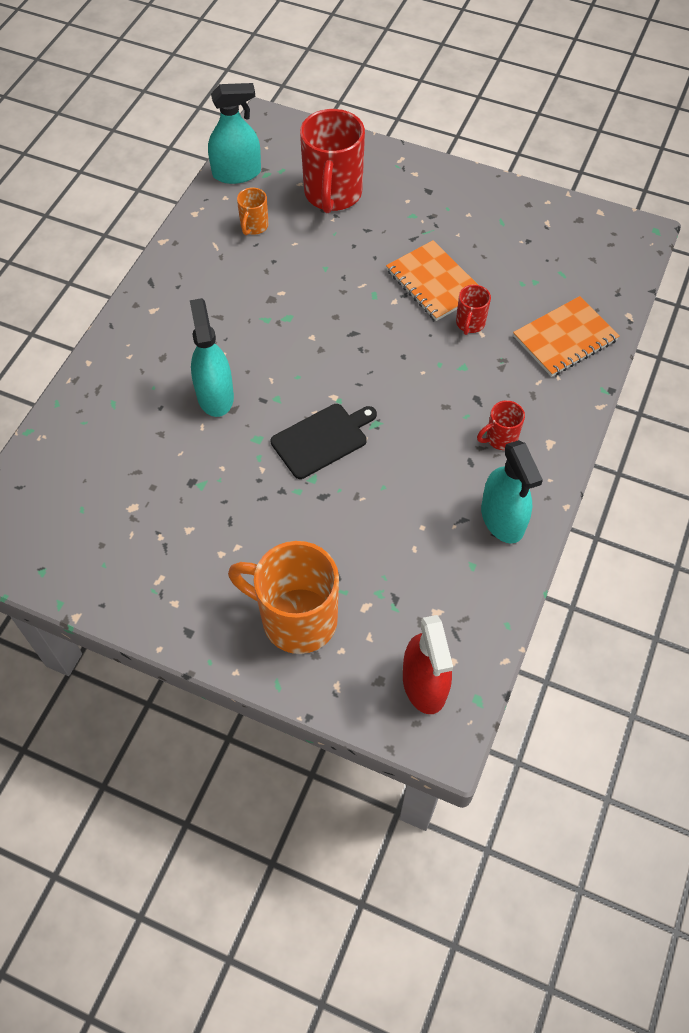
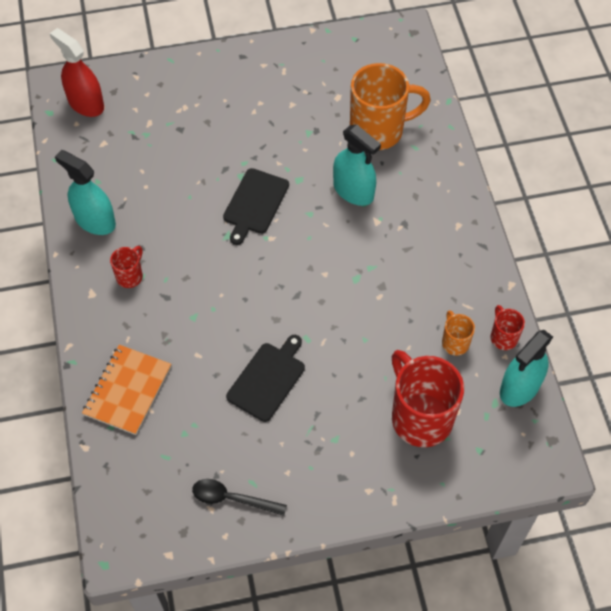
camera: 145 degrees right, 0 degrees up
orange mug [228,541,339,654] -> orange mug moved to [350,63,431,150]
orange notebook [386,240,478,321] -> black cutting board [226,335,305,422]
red mug [456,285,491,335] -> red mug moved to [491,305,525,350]
none -> black spoon [192,479,287,516]

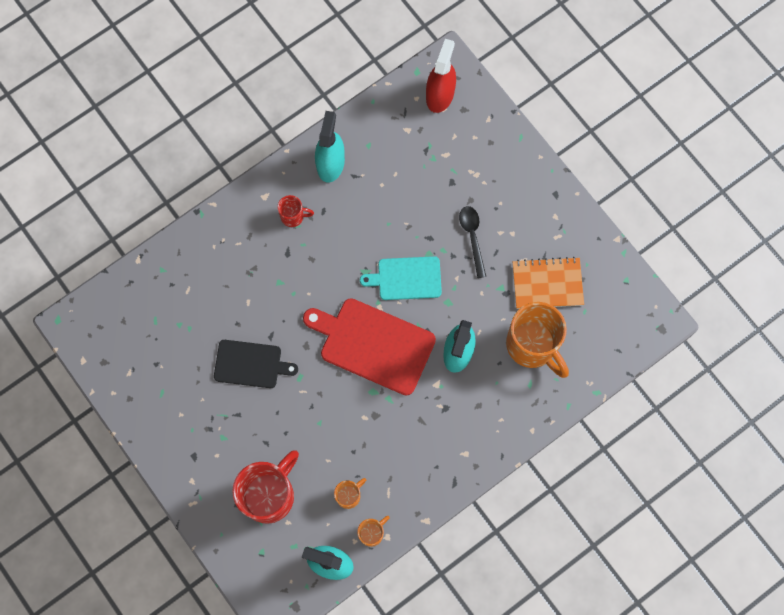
camera: 65 degrees right, 15 degrees up
orange notebook [82,345,171,435] -> orange notebook moved to [513,257,584,309]
black spoon [192,479,287,516] -> black spoon moved to [459,206,486,278]
black cutting board [223,168,289,245] -> turquoise cutting board [360,256,442,300]
red mug [491,305,525,350] -> orange mug [357,516,390,547]
none -> red cutting board [303,298,436,396]

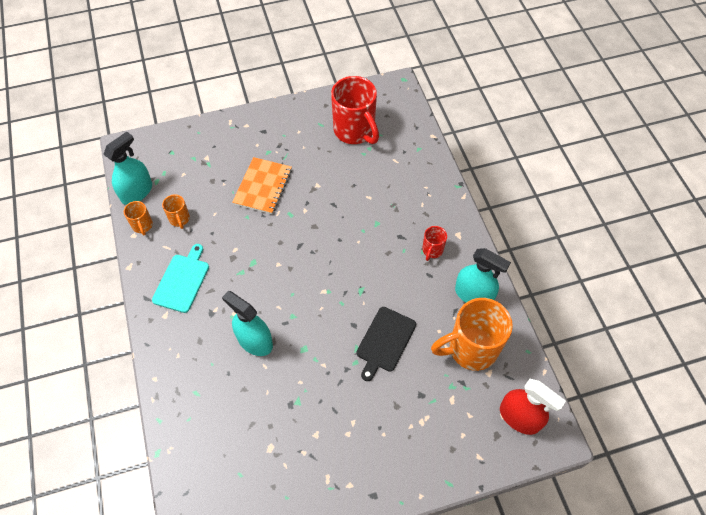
camera: 110 degrees right, 15 degrees down
black cutting board [214,340,298,388] -> black cutting board moved to [356,307,416,381]
red mug [232,450,299,524] -> red mug moved to [331,76,379,144]
red cutting board [303,298,436,396] -> none
turquoise cutting board [360,256,442,300] -> turquoise cutting board moved to [152,244,209,313]
black spoon [459,206,486,278] -> none
orange mug [506,302,569,378] -> orange mug moved to [431,298,513,371]
orange notebook [513,257,584,309] -> orange notebook moved to [232,157,292,214]

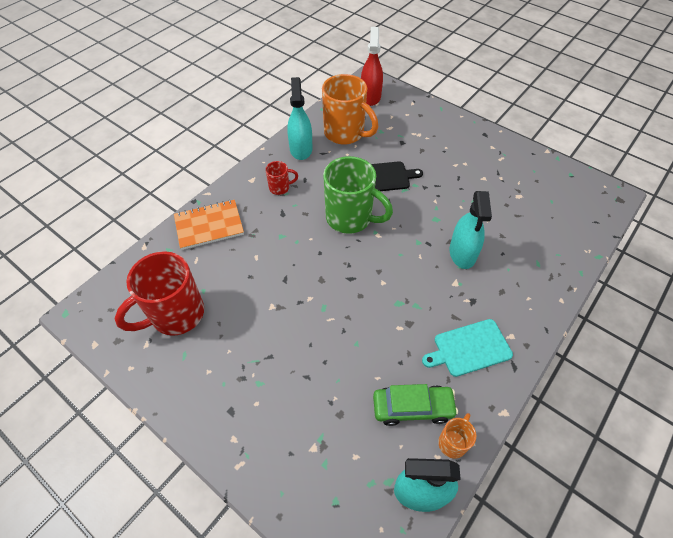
camera: 125 degrees left, 5 degrees down
orange mug [162,194,190,229] -> green car [373,384,458,426]
orange notebook [232,157,292,214] -> orange notebook moved to [174,200,244,250]
red mug [331,76,379,144] -> red mug turned 150 degrees counterclockwise [114,251,204,336]
none -> green mug [323,156,393,234]

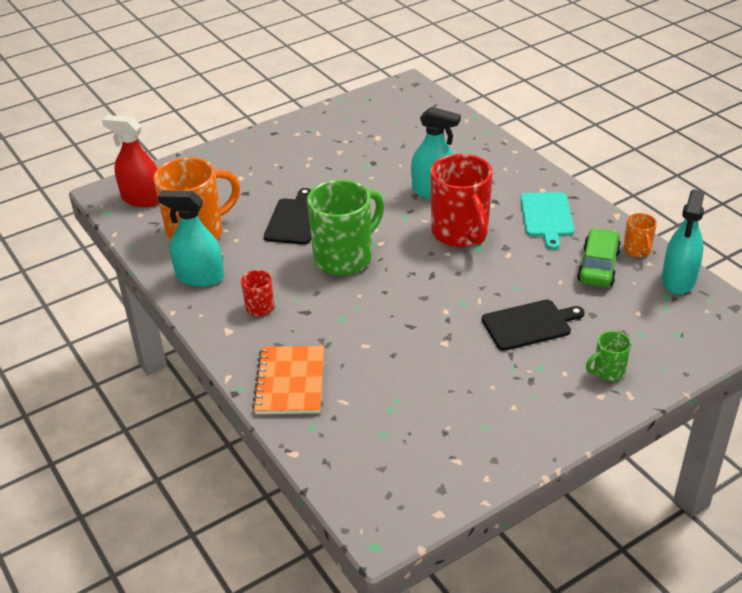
camera: 70 degrees left, 15 degrees down
red mug [114,251,204,336] -> red mug moved to [430,154,493,247]
orange mug [438,413,476,459] -> orange mug turned 150 degrees counterclockwise [623,213,657,257]
none -> black cutting board [482,300,585,351]
none -> green mug [586,331,631,381]

